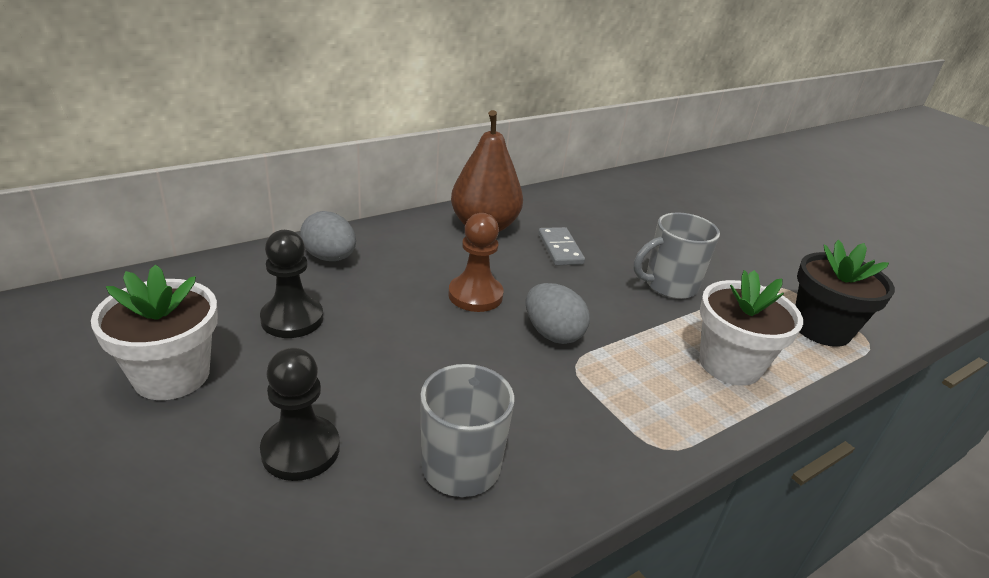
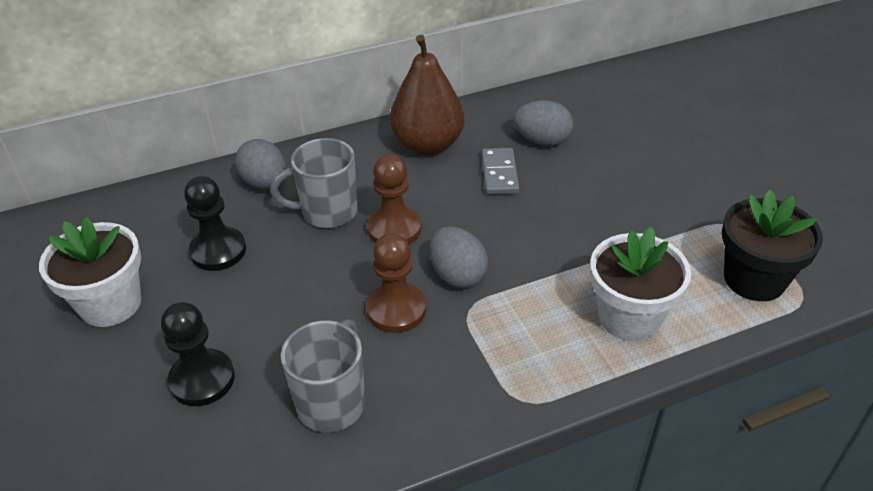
camera: 15 degrees right, 10 degrees up
grey mug [634,212,720,299] -> grey mug moved to [270,138,358,228]
none -> brown pawn [366,233,426,333]
none -> grey egg [514,100,573,146]

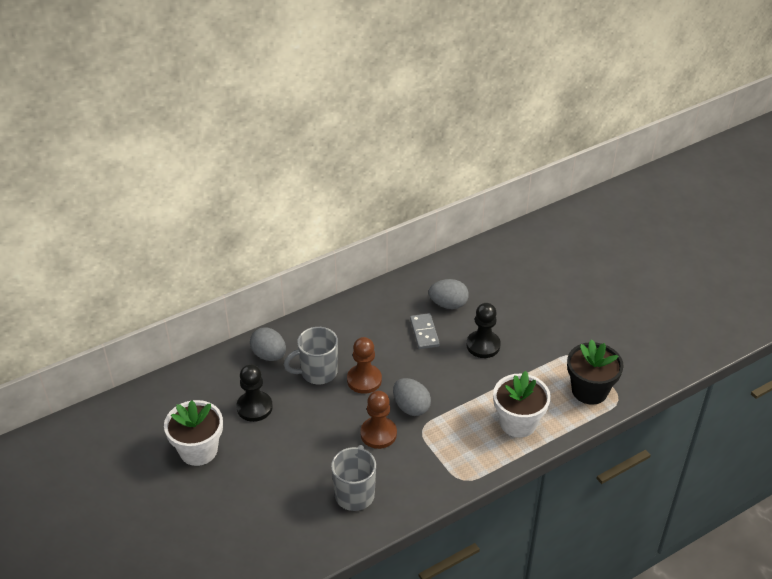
camera: 10 degrees left, 0 degrees up
black pawn [161,302,235,406] -> black pawn moved to [466,303,501,358]
brown pear [390,35,464,156] -> none

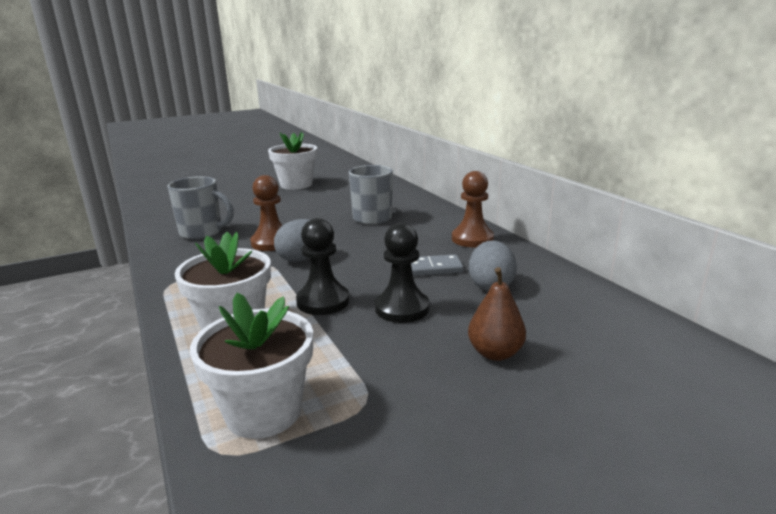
camera: 95 degrees right, 20 degrees down
black pawn [236,364,273,422] -> black pawn moved to [296,218,350,315]
grey egg [250,327,286,361] -> none
brown pawn [347,337,382,394] -> brown pawn moved to [452,171,494,247]
black flower pot [567,339,624,405] -> white flower pot [190,293,313,439]
none -> brown pear [468,267,526,361]

